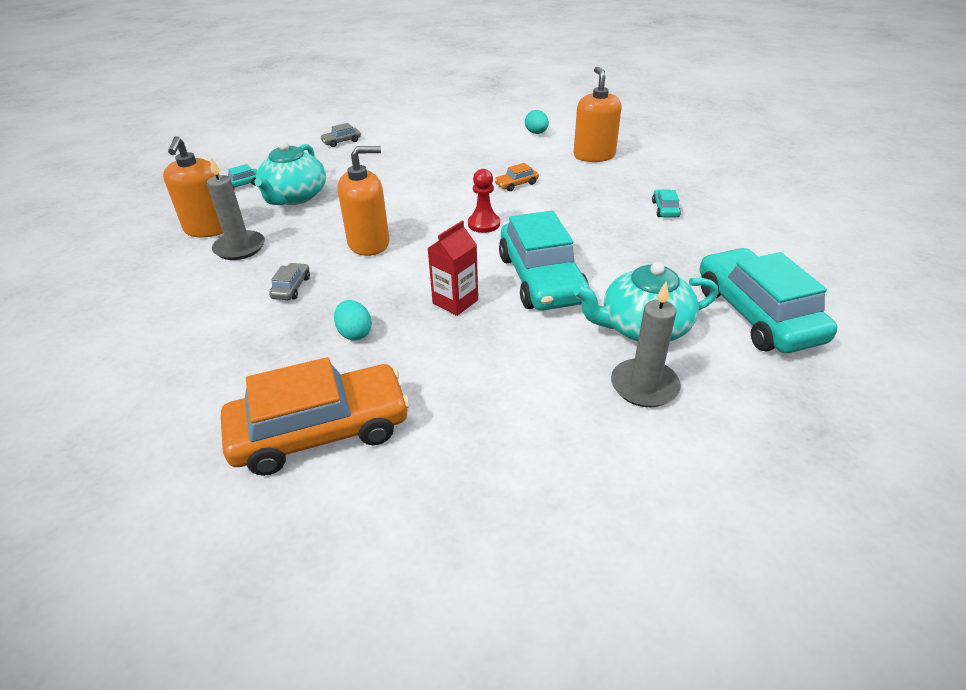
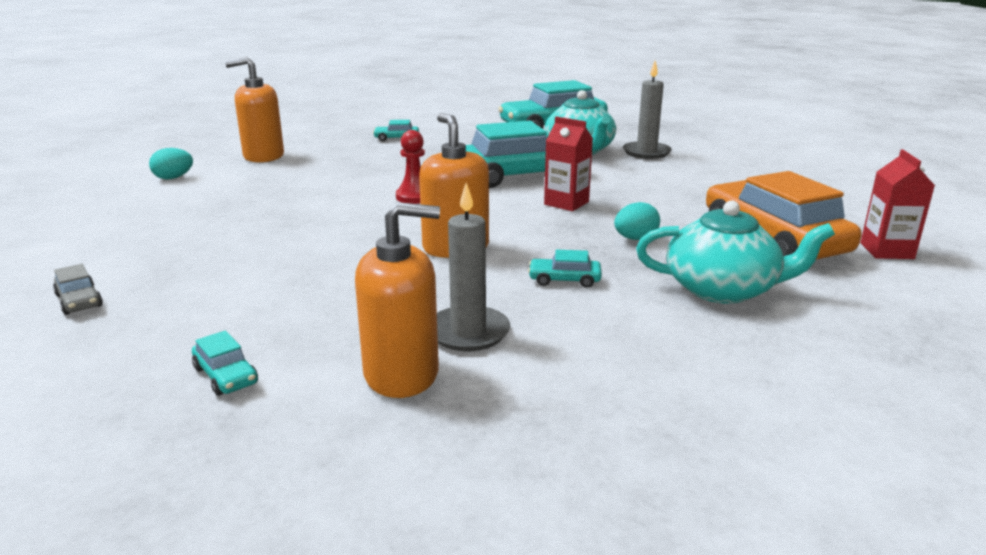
camera: 95 degrees left, 15 degrees down
turquoise teapot [254,141,326,205] -> turquoise teapot moved to [636,200,835,304]
grey car [269,263,310,300] -> turquoise car [528,250,602,288]
orange car [495,163,539,191] -> none
none -> red carton [860,149,935,259]

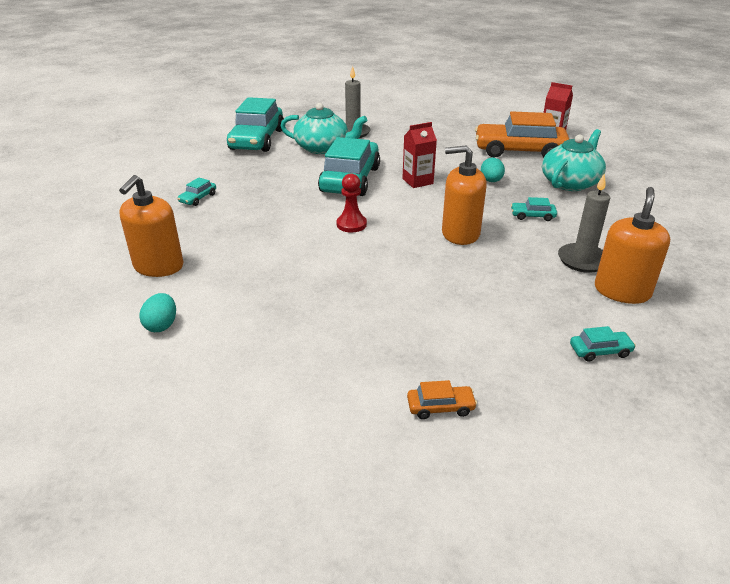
camera: 60 degrees left, 10 degrees up
grey car [53,264,103,315] -> orange car [407,380,477,419]
turquoise car [528,250,602,288] -> turquoise car turned 60 degrees clockwise [511,197,557,221]

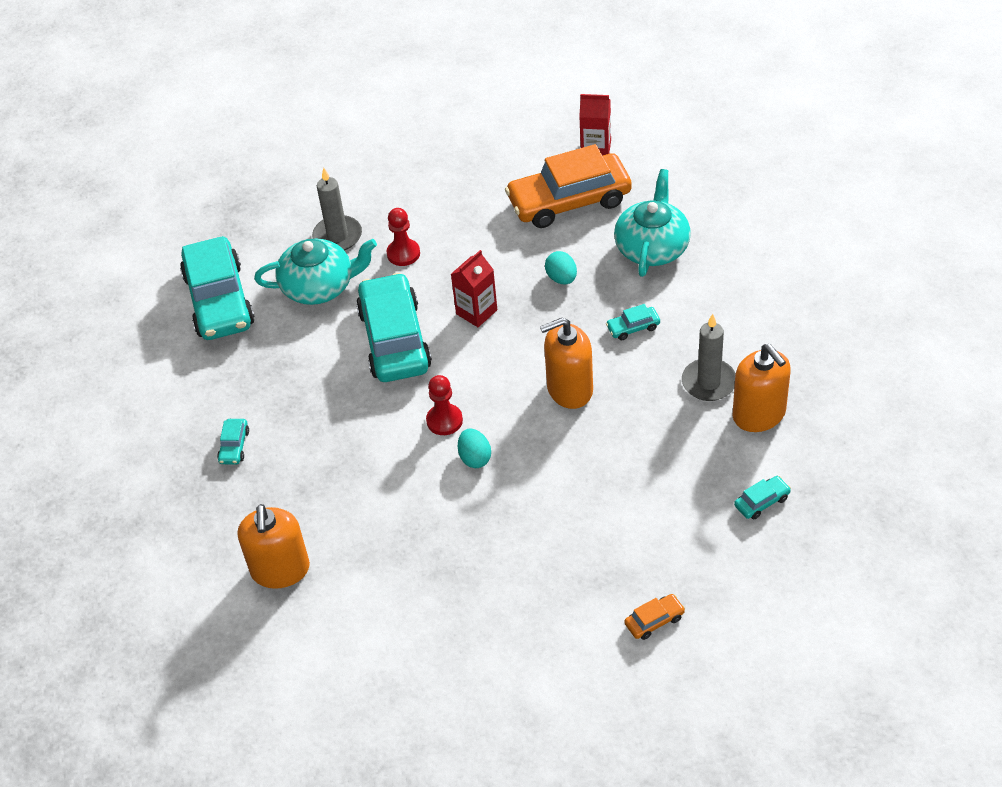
camera: 20 degrees left, 15 degrees up
turquoise egg [139,293,176,332] -> turquoise egg moved to [458,428,491,468]
orange soap dispenser [595,187,670,304] -> orange soap dispenser turned 150 degrees clockwise [733,344,791,432]
none -> red pawn [387,208,420,266]

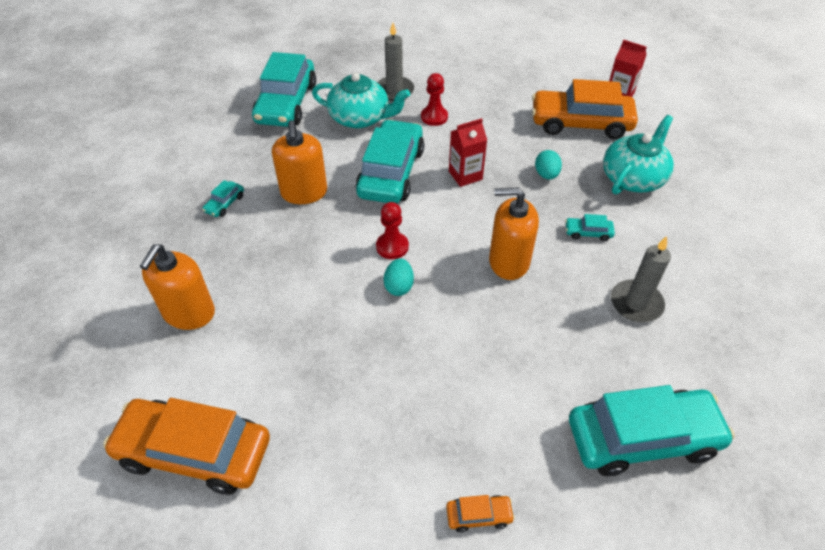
camera: 20 degrees right, 0 degrees up
orange soap dispenser [733,344,791,432] -> orange soap dispenser moved to [272,120,327,204]
turquoise car [734,476,791,519] -> turquoise car [569,385,735,476], size x2.48
none -> orange car [103,398,270,495]

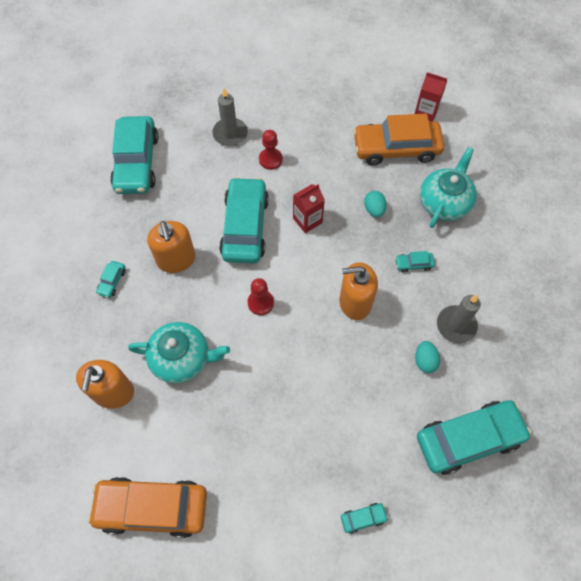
camera: 10 degrees left, 15 degrees up
turquoise teapot [312,72,410,128] -> turquoise teapot moved to [128,322,230,383]
turquoise egg [384,258,414,296] -> turquoise egg moved to [415,341,440,373]
orange car [446,495,515,532] -> turquoise car [341,503,388,534]

